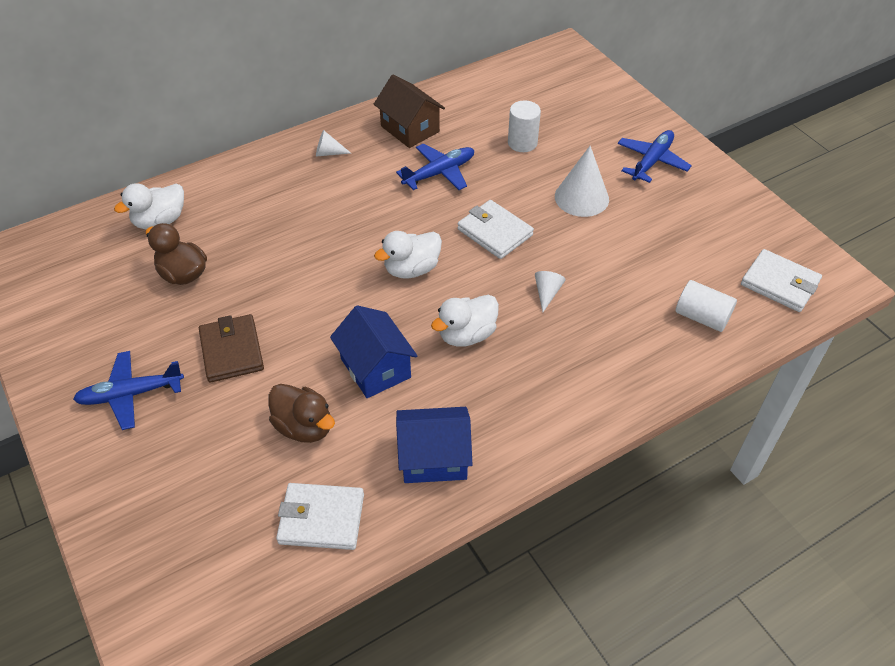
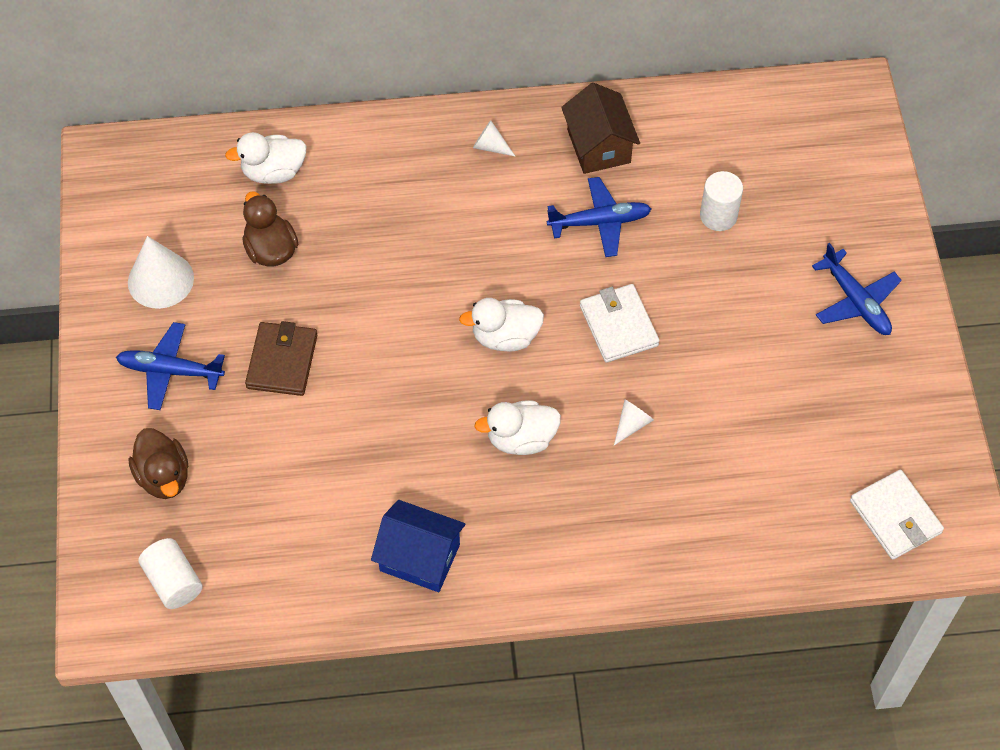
camera: 25 degrees right, 10 degrees up
brown duck [268,384,335,443] -> brown duck moved to [128,428,188,499]
white wallet [276,483,364,550] -> none
blue house [330,305,417,398] -> none
white cone [555,146,609,217] -> white cone moved to [128,236,194,309]
blue plane [618,130,692,183] -> blue plane turned 90 degrees clockwise [812,243,902,335]
white cylinder [676,280,737,332] -> white cylinder moved to [138,538,203,609]

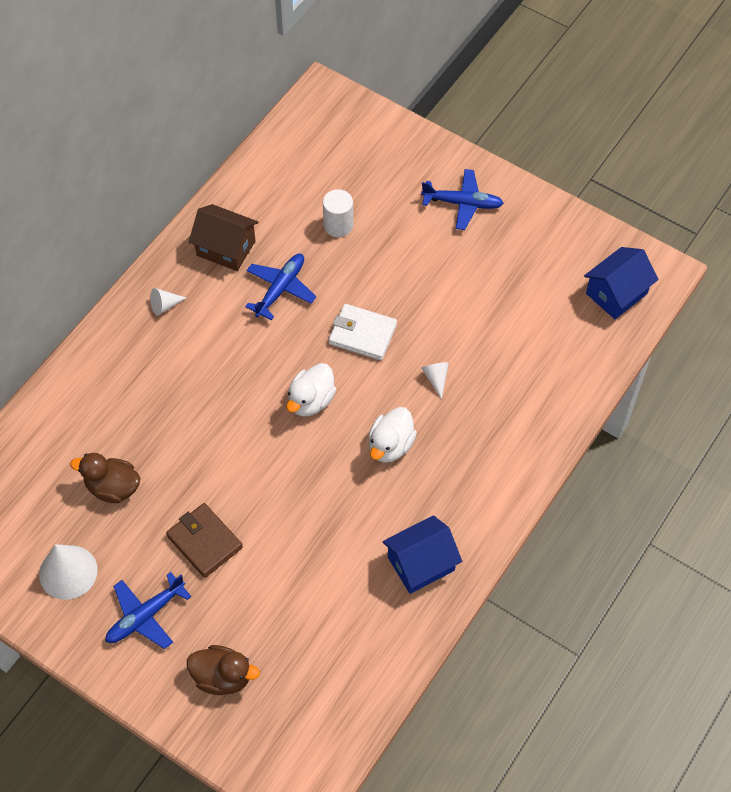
camera: 50 degrees left, 0 degrees up
white cylinder [138,538,203,609] -> none
white duck [225,132,306,184] -> none
white wallet [850,470,944,560] -> blue house [584,247,659,319]

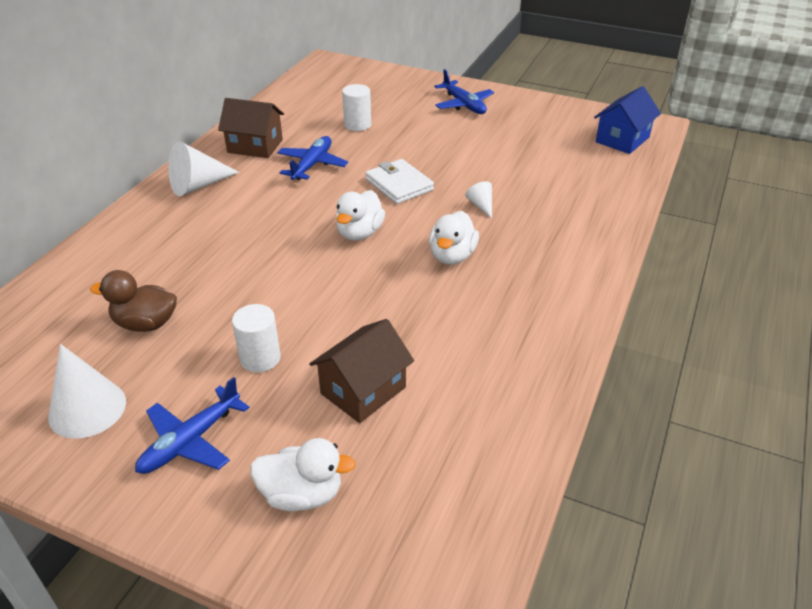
camera: 10 degrees left, 20 degrees down
white cone [150,288,186,315] -> white cone [168,141,239,196], size x1.92
brown wallet [166,503,243,578] -> white cylinder [232,304,281,372]
brown duck [187,645,260,695] -> white duck [250,438,356,511]
white wallet [329,304,397,360] -> white wallet turned 45 degrees clockwise [365,159,434,204]
blue house [383,515,462,594] -> none
blue plane [421,169,504,230] -> blue plane turned 60 degrees clockwise [434,69,494,114]
none -> brown house [309,319,414,423]

